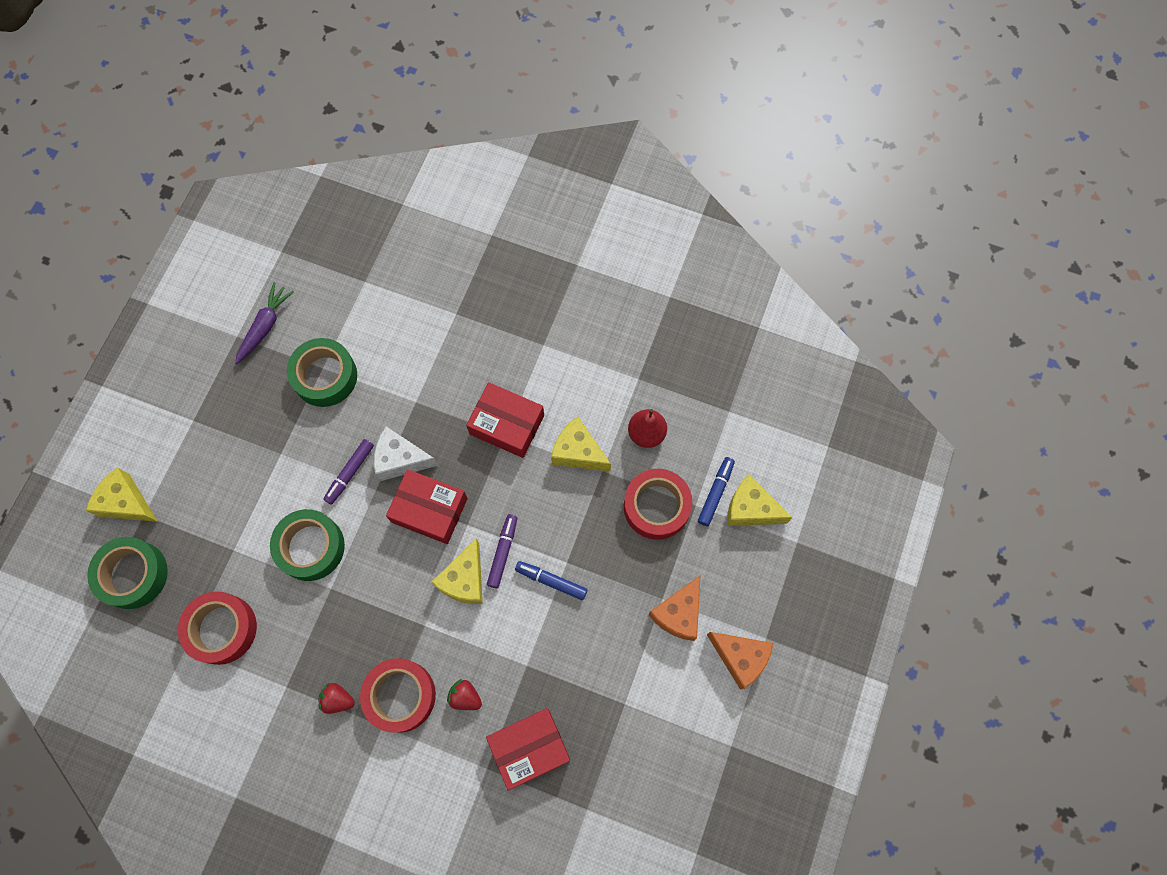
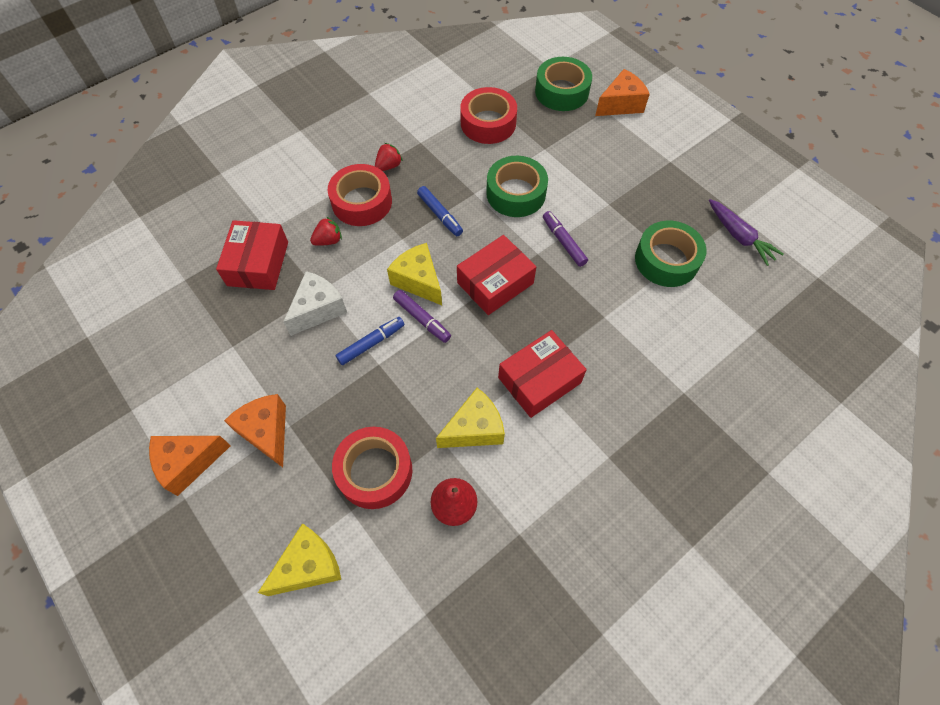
camera: 120 degrees right, 10 degrees down
yellow cheese [86,467,158,522] -> orange cheese [595,69,650,116]
white cheese [374,427,438,481] -> white cheese moved to [283,271,347,336]
blue marker [698,457,735,526] -> blue marker moved to [417,186,463,236]

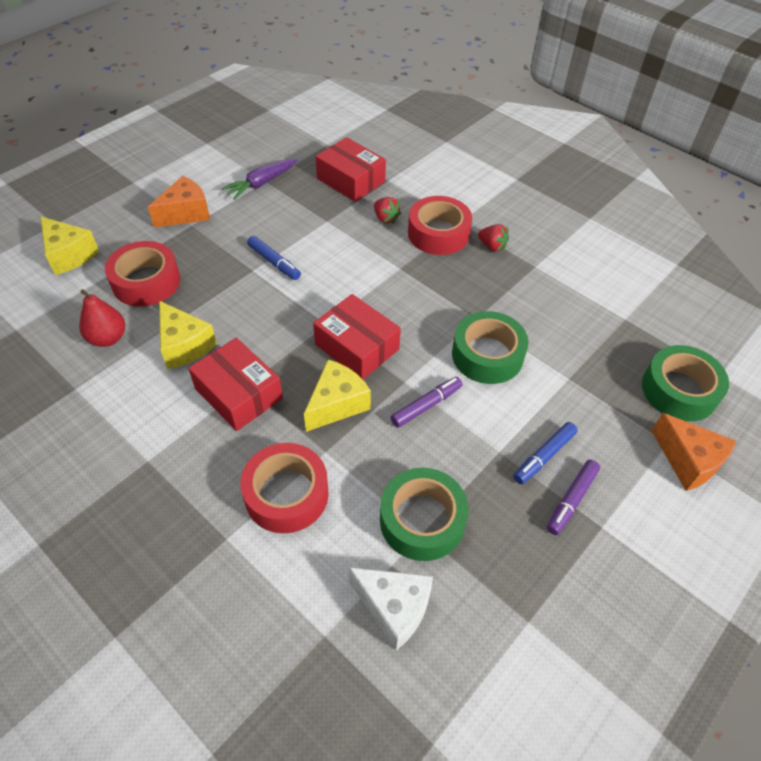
camera: 80 degrees right, 10 degrees down
orange cheese [149,436,231,496] -> none
red box [216,220,288,290] -> red box turned 45 degrees clockwise [316,137,386,202]
white cheese [283,271,347,336] -> white cheese moved to [348,567,433,650]
yellow cheese [387,243,442,305] -> yellow cheese moved to [304,359,371,432]
purple marker [393,290,451,343] -> purple marker moved to [547,460,600,535]
blue marker [417,186,463,236] -> blue marker moved to [514,422,577,484]
red tape [460,87,517,144] -> red tape moved to [240,443,329,533]
purple carrot [709,199,784,266] -> purple carrot moved to [221,159,297,200]

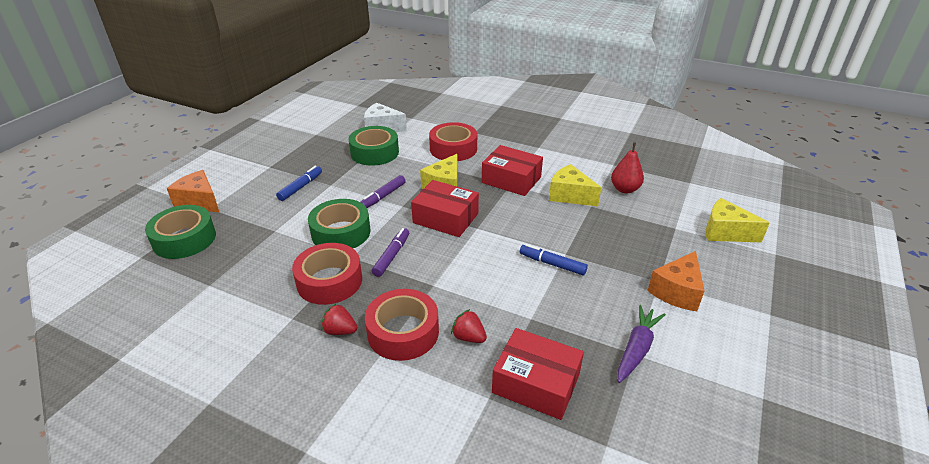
camera: 165 degrees right, 15 degrees down
red tape [105,241,180,306] -> red tape moved to [292,243,362,305]
purple marker [547,460,600,535] -> purple marker moved to [372,228,409,277]

